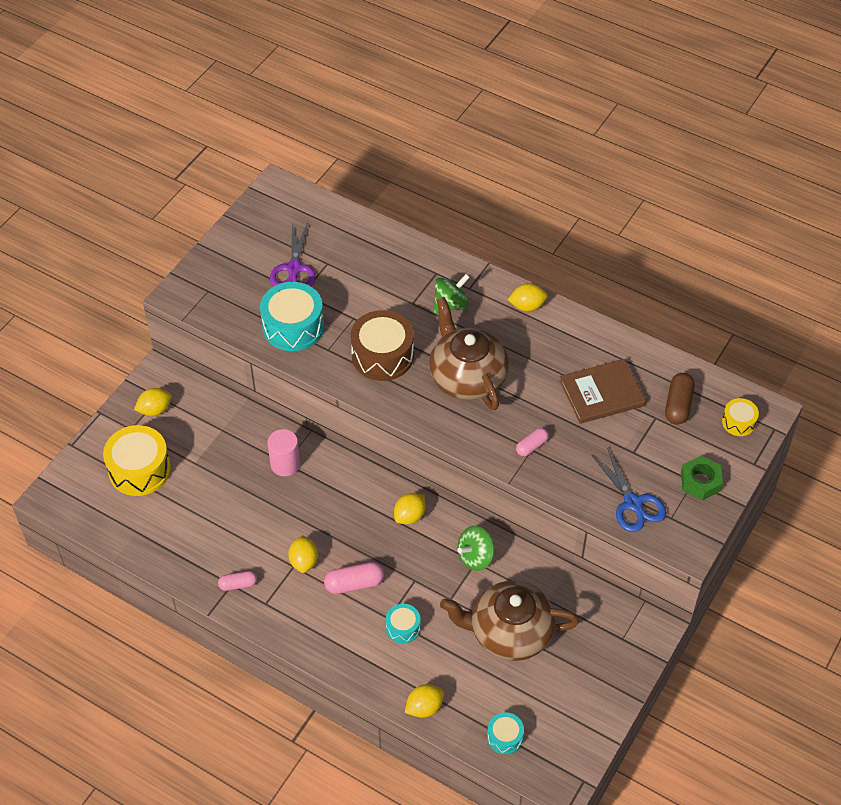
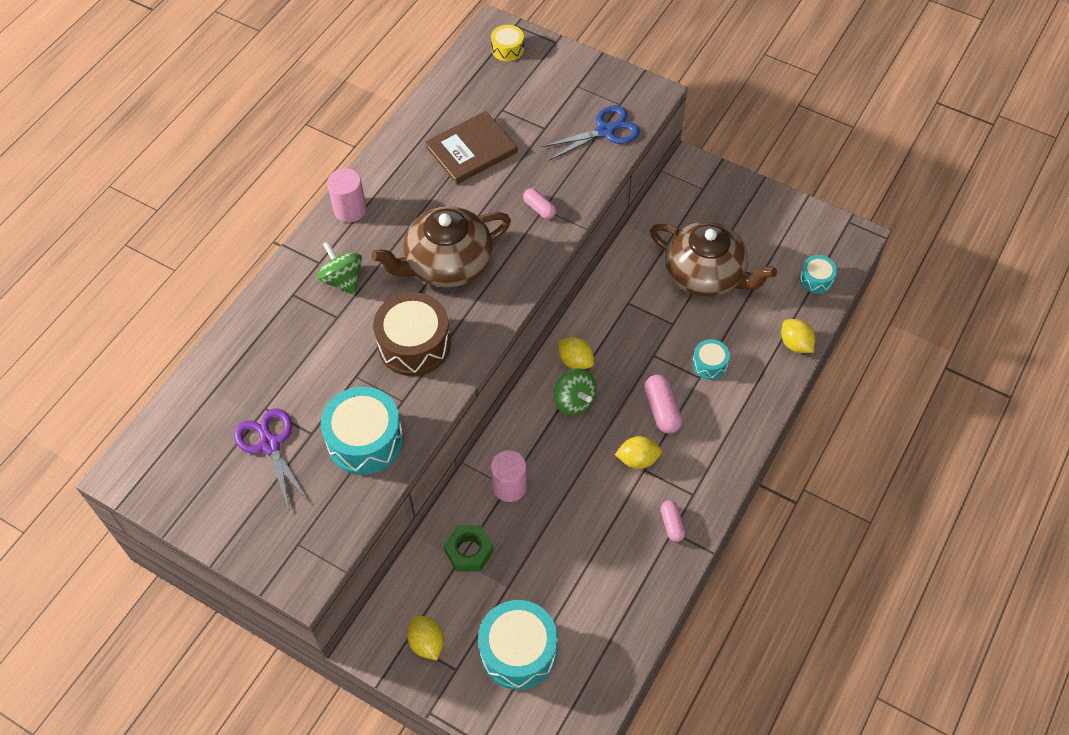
camera: 90 degrees left, 5 degrees up
yellow drum [103,425,171,496] -> turquoise drum [478,600,558,690]
purple scissors [270,222,316,287] -> purple scissors turned 120 degrees counterclockwise [234,408,309,509]
brown teapot [440,580,580,661] -> brown teapot turned 60 degrees counterclockwise [650,222,777,297]
green spinning top [457,526,495,571] -> green spinning top moved to [553,369,597,416]
yellow lemon [508,283,548,312] -> pink cylinder [327,168,366,222]
brown book [560,359,646,424] -> brown book turned 75 degrees clockwise [425,111,518,184]
brown capsule [665,373,695,425] -> none
green nut [681,456,723,500] -> green nut moved to [444,525,494,572]

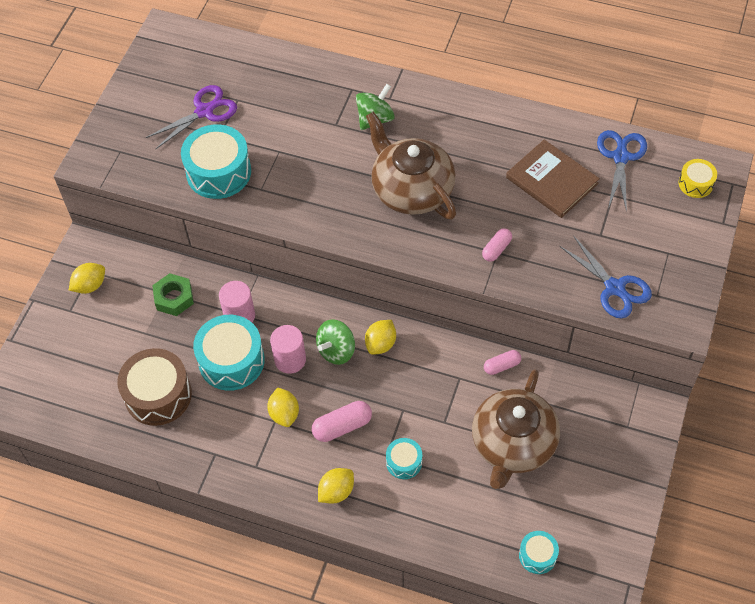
camera: 80 degrees right, 0 degrees up
pink cylinder [327,168,366,222] -> pink cylinder moved to [270,325,306,374]
brown drum [373,292,451,376] -> brown drum moved to [117,348,192,426]
turquoise drum [478,600,558,690] -> turquoise drum moved to [193,315,265,391]
pink capsule [660,500,685,542] -> pink capsule moved to [484,350,521,375]
yellow lemon [781,319,815,353] -> yellow lemon moved to [318,468,354,504]
none -> blue scissors [597,130,647,212]

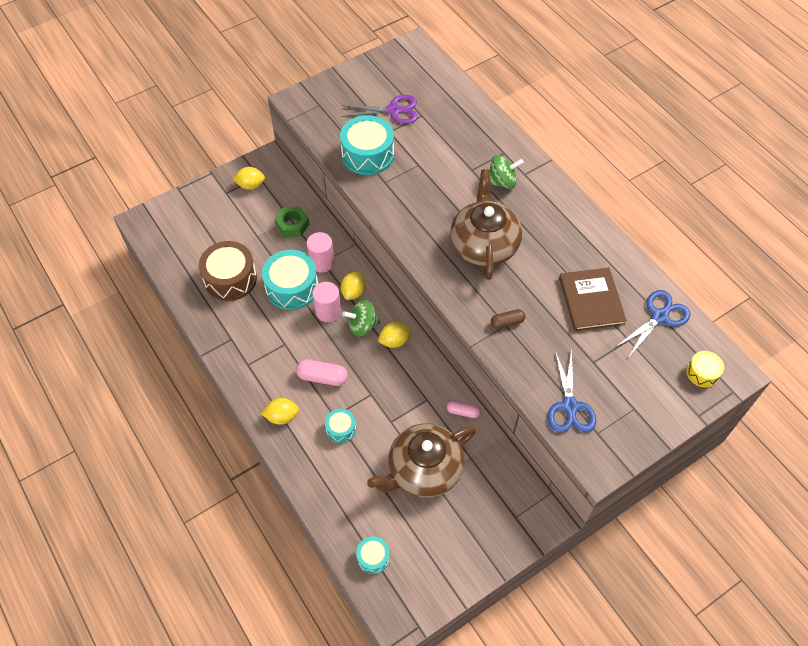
camera: 35 degrees right, 0 degrees up
yellow lemon [267,387,299,427] -> yellow lemon moved to [341,272,366,300]
pink capsule [482,228,512,262] -> brown capsule [491,309,525,329]

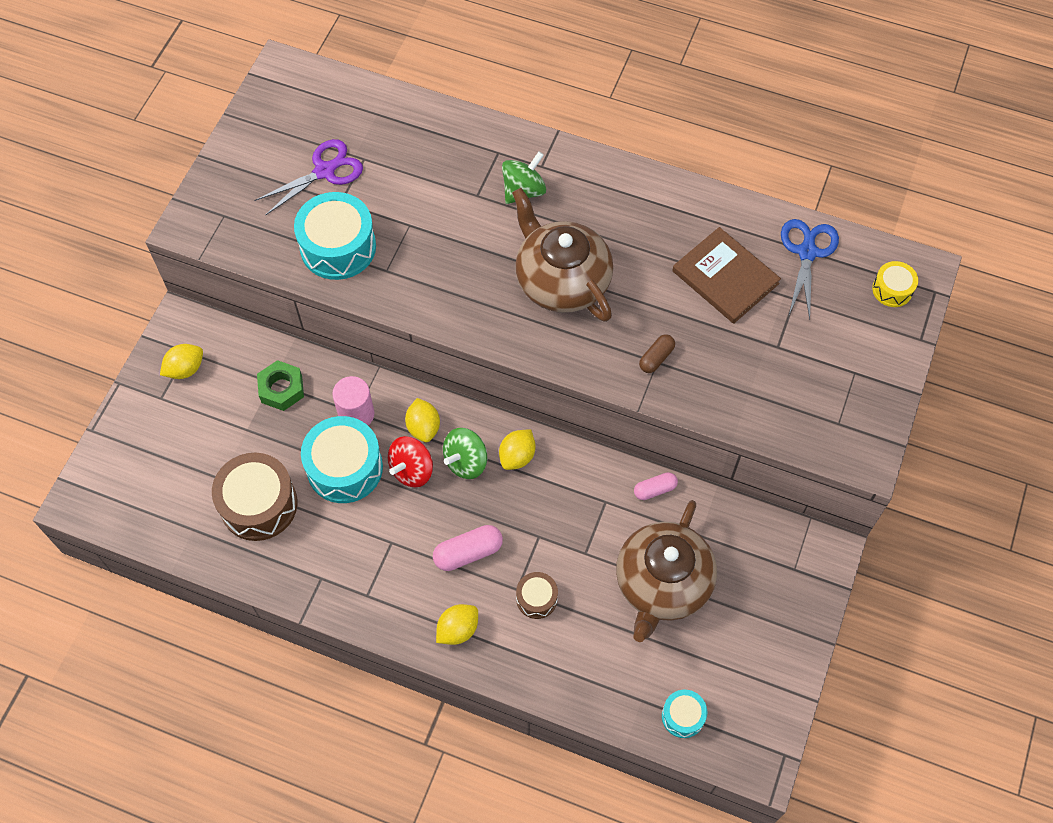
camera: 35 degrees left, 5 degrees up
pink cylinder [312,282,341,322] -> red spinning top [388,436,433,487]
turquoise drum [325,409,356,443] -> brown drum [516,572,558,619]
blue scissors [547,349,596,433] -> none

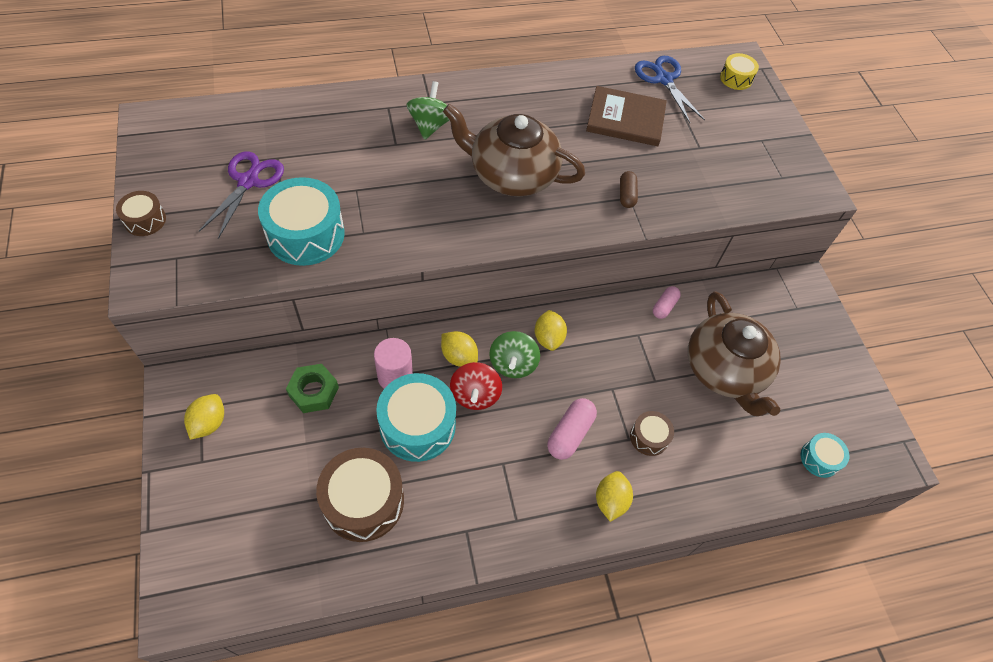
camera: 40 degrees left, 5 degrees down
none -> brown drum [116,191,166,236]

